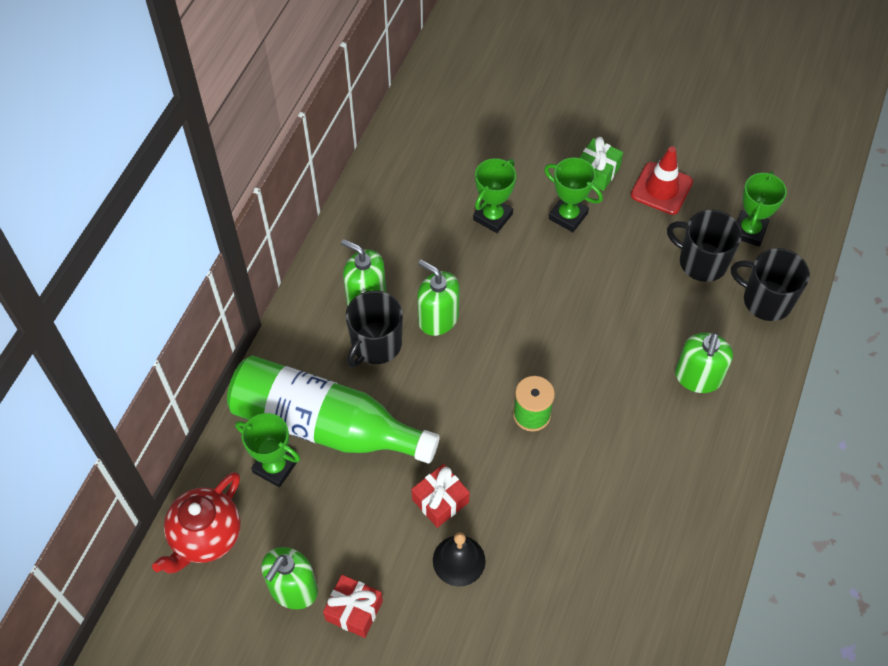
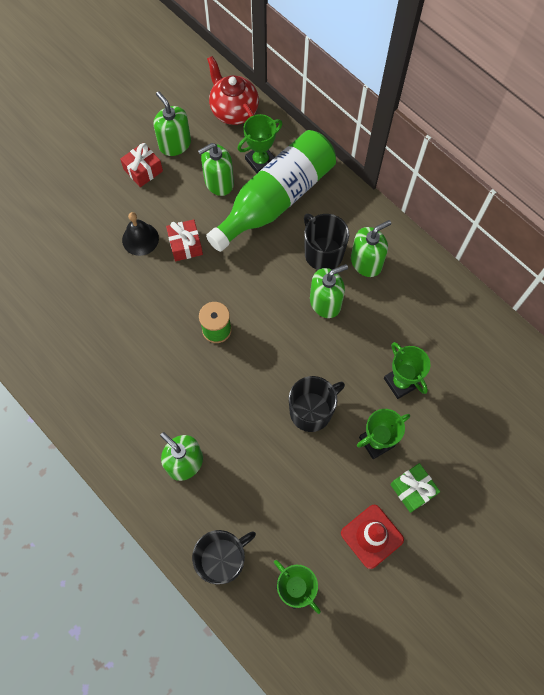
camera: 115 degrees right, 10 degrees up
black mug [667,210,742,282] -> black mug moved to [289,376,345,432]
none -> green soap dispenser [198,143,234,196]

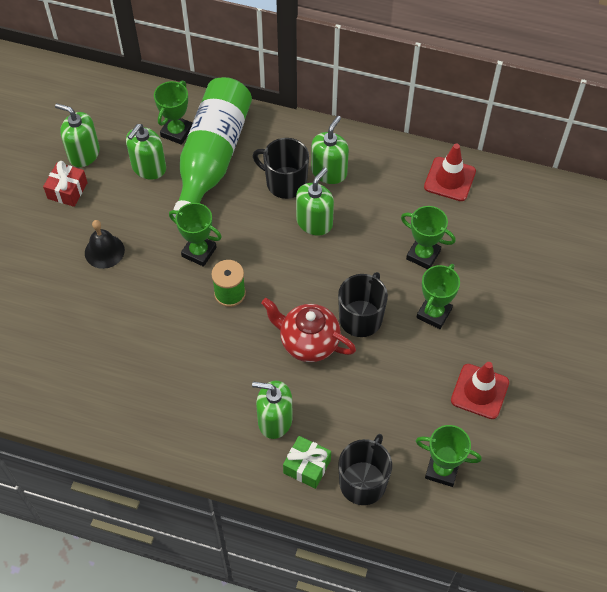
camera: 30 degrees left, 10 degrees down
red gift [166,219,203,261] -> none
red teapot [207,56,259,125] -> red teapot moved to [261,298,356,362]
green gift [390,463,440,513] -> green gift moved to [283,436,331,489]
none -> green trophy [169,203,222,267]
none -> red traffic cone [424,144,476,201]

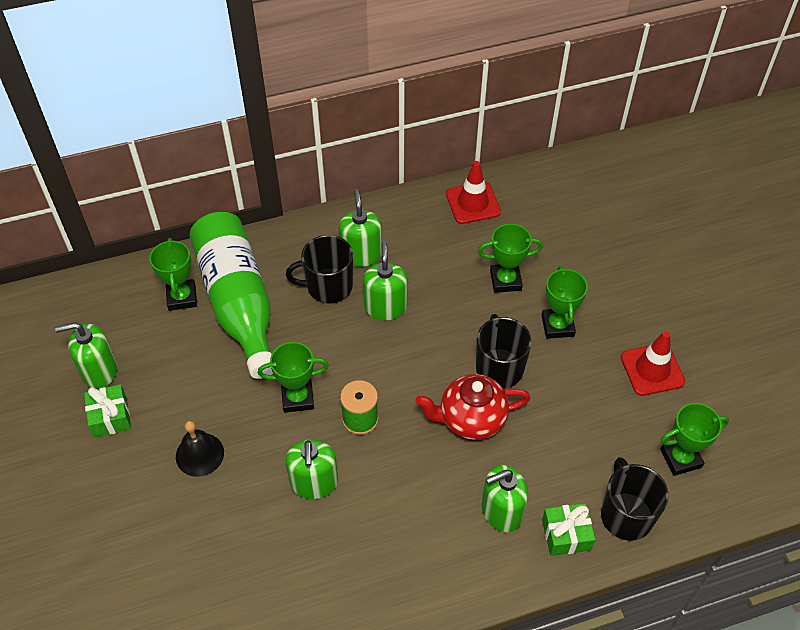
camera: 35 degrees left, 5 degrees down
red gift [43,161,88,207] -> green gift [84,384,131,438]
green soap dispenser [126,124,166,180] -> green soap dispenser moved to [285,440,338,499]

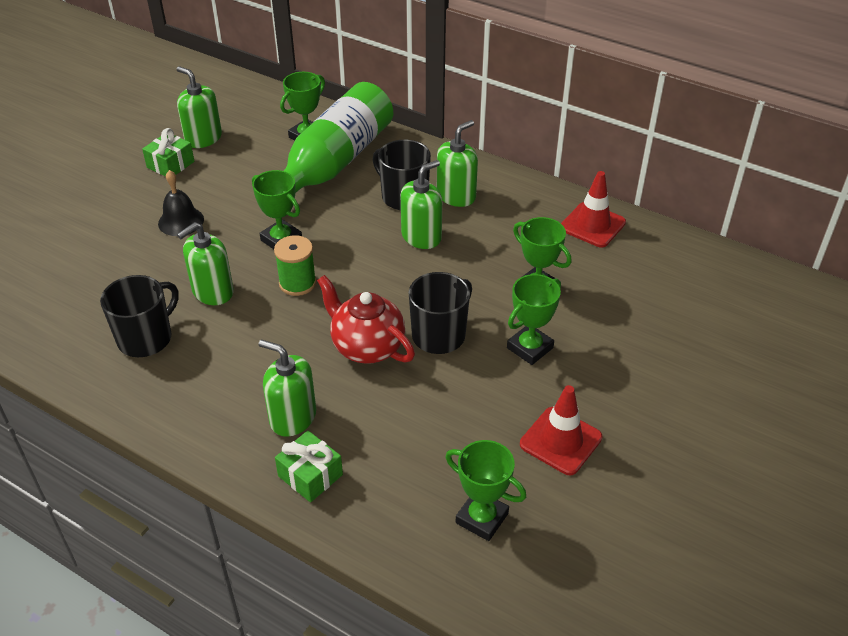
camera: 50 degrees right, 10 degrees down
black mug [601,457,669,541] -> black mug moved to [100,275,179,357]

